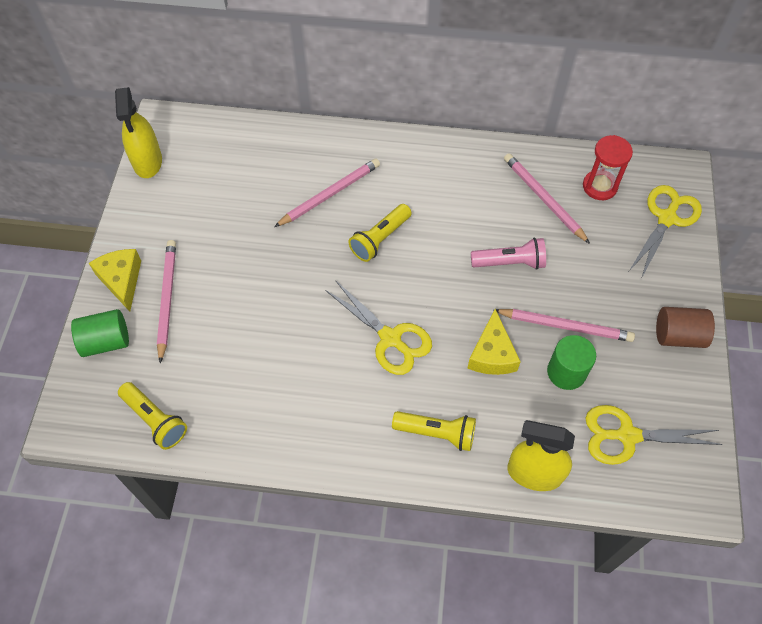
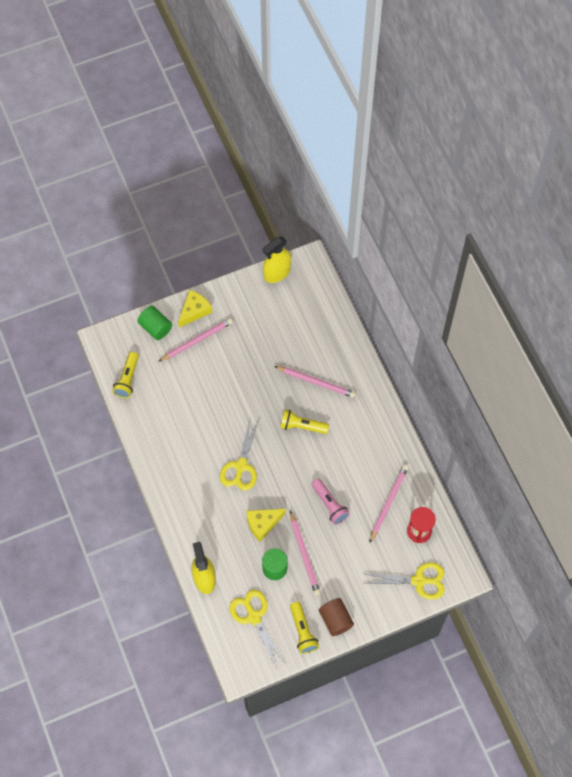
camera: 60 degrees right, 5 degrees up
yellow flashlight [392,411,476,451] -> yellow flashlight moved to [290,602,319,654]

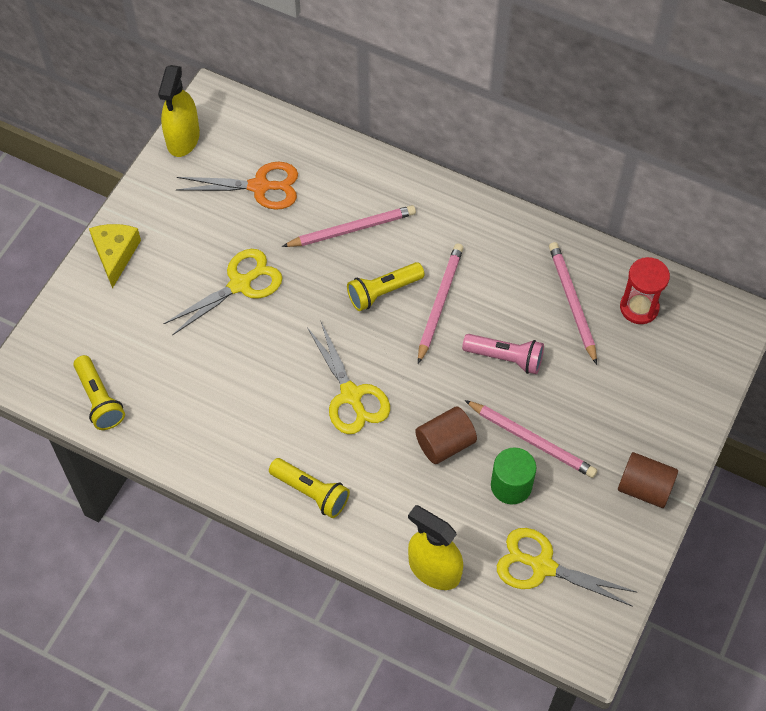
camera: 40 degrees left, 5 degrees down
green cylinder [137,306,172,340] -> none
pink pencil [158,318,233,362] -> pink pencil moved to [418,243,464,364]
yellow cheese [246,509,286,542] -> brown cylinder [415,406,477,464]
yellow flashlight [290,602,319,654] -> yellow flashlight moved to [269,458,350,518]
yellow scissors [366,562,445,600] -> yellow scissors moved to [164,249,282,335]
none -> orange scissors [176,162,298,210]

